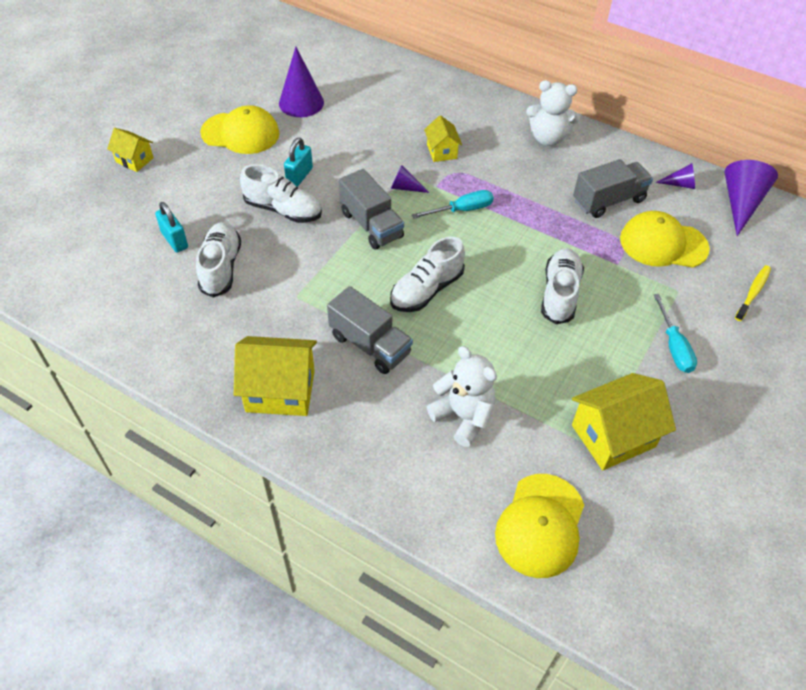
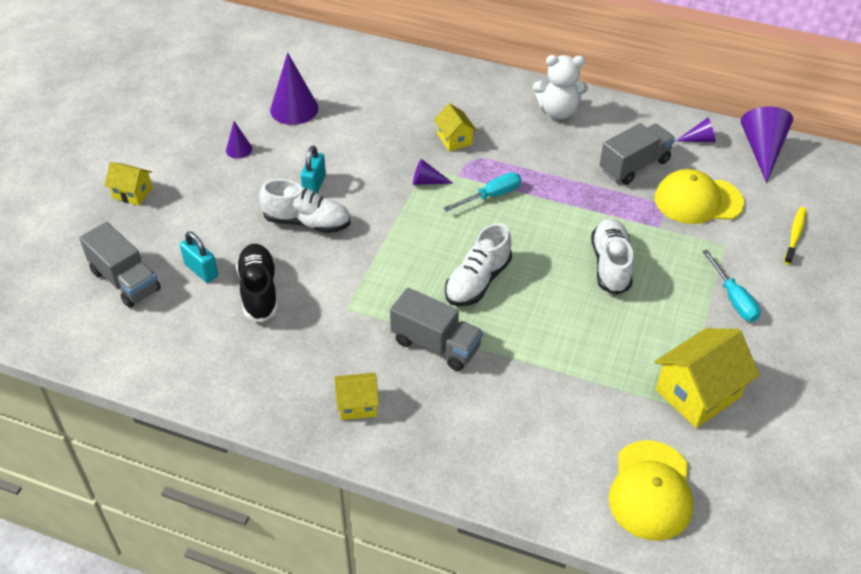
camera: 10 degrees left, 5 degrees down
white shoe [196,222,241,298] -> black shoe [236,244,278,322]
yellow cap [200,105,279,154] -> purple cone [226,121,252,159]
yellow house [234,336,317,416] -> yellow house [334,372,379,420], size x0.56
grey truck [339,169,404,250] -> grey truck moved to [79,222,161,308]
white teddy bear [427,346,497,447] -> none

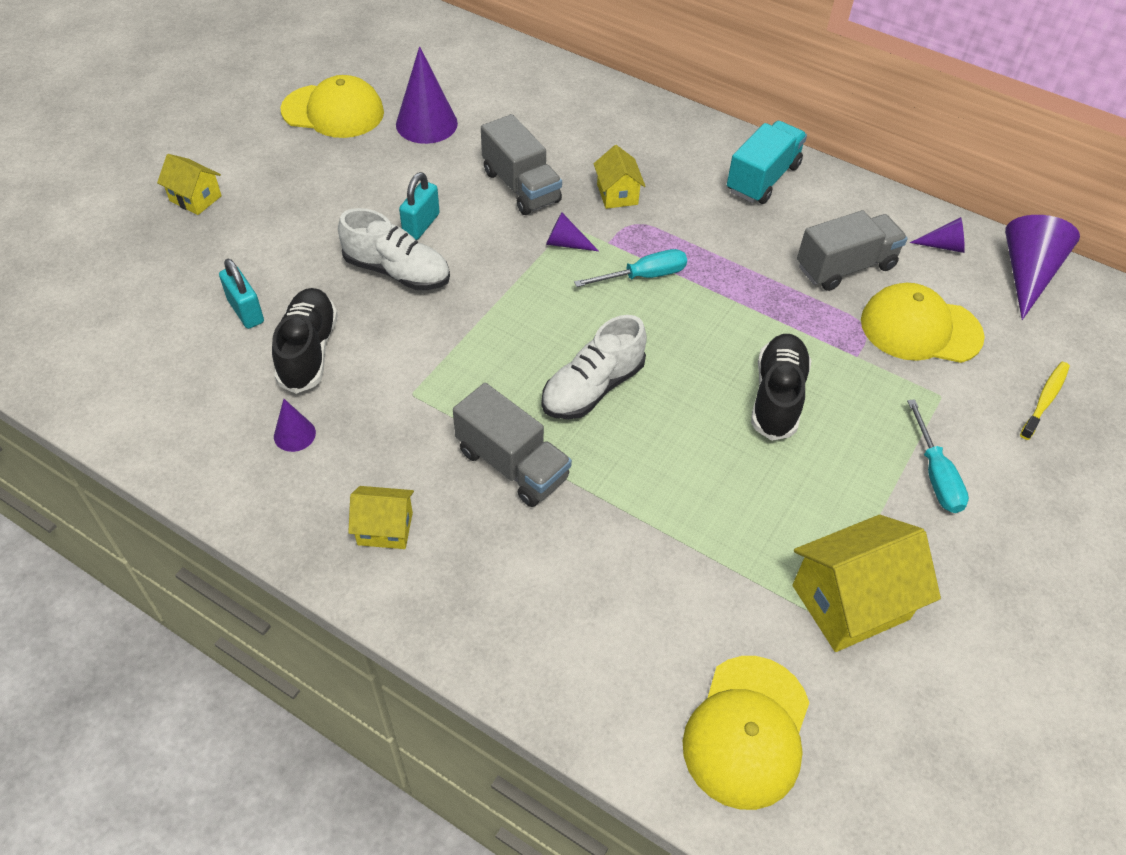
camera: 10 degrees right, 5 degrees up
grey truck [79,222,161,308] -> grey truck moved to [481,114,562,215]
purple cone [226,121,252,159] -> purple cone moved to [274,399,316,452]
white teddy bear [533,55,588,119] -> turquoise truck [727,121,807,204]
white shoe [591,218,634,295] -> black shoe [751,334,812,441]
none -> yellow cap [280,75,384,138]

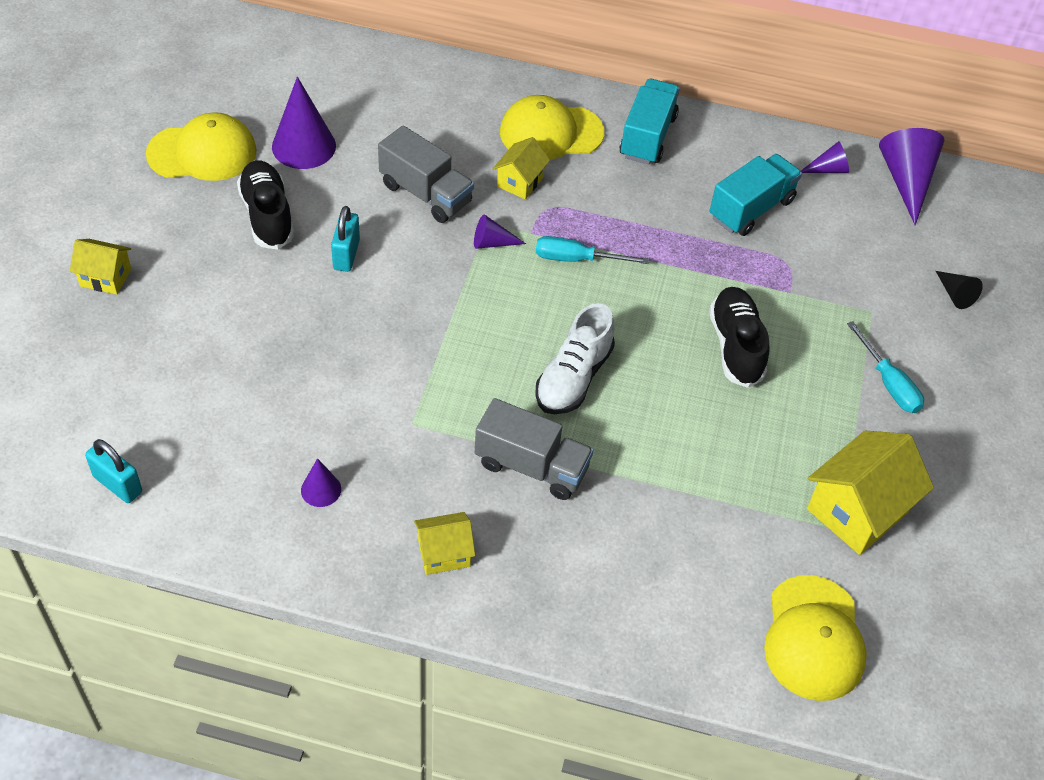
camera: 20 degrees left, 0 degrees up
turquoise padlock [219,259,264,329] -> turquoise padlock moved to [85,439,142,503]
black shoe [272,288,338,394] -> black shoe moved to [237,160,294,250]
white shoe [338,208,450,290] -> none
turquoise screwdriver [574,249,687,287] -> turquoise screwdriver turned 135 degrees counterclockwise [536,236,649,264]
yellow house [594,145,645,209] -> yellow house turned 60 degrees clockwise [493,137,550,199]
grey truck [797,210,908,291] -> turquoise truck [710,154,802,236]
yellow cap [861,283,985,363] -> yellow cap moved to [500,95,604,160]
yellow toothbrush [1020,362,1070,440] -> black cone [936,271,983,309]

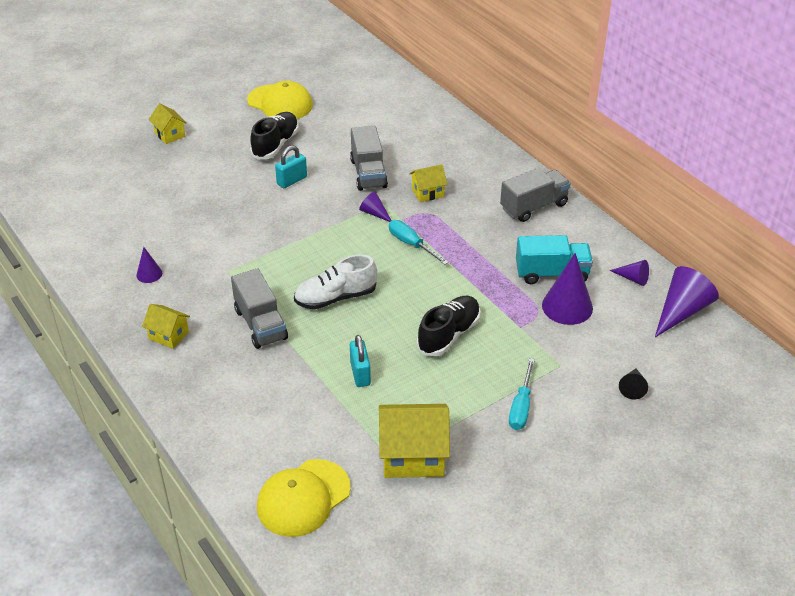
camera: 45 degrees right, 10 degrees down
turquoise padlock [85,439,142,503] -> turquoise padlock moved to [350,335,371,387]
purple cone [272,77,336,169] -> purple cone moved to [542,253,593,325]
yellow cap [500,95,604,160] -> none
turquoise truck [619,79,680,164] -> grey truck [500,168,571,222]

